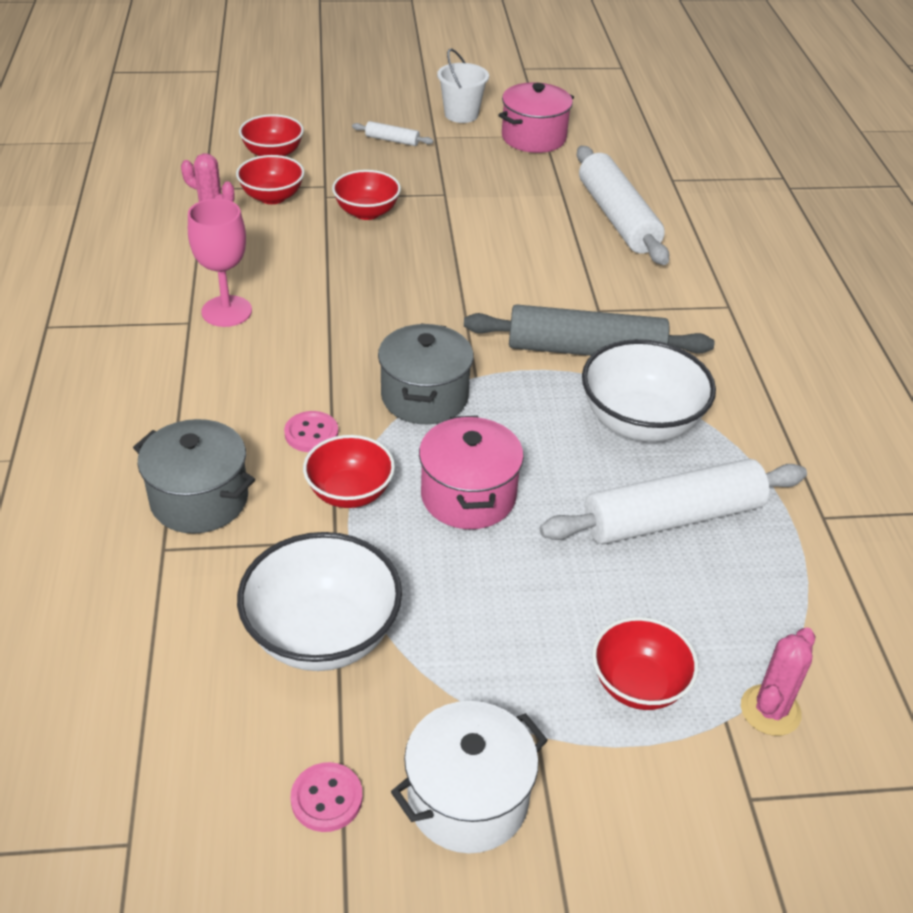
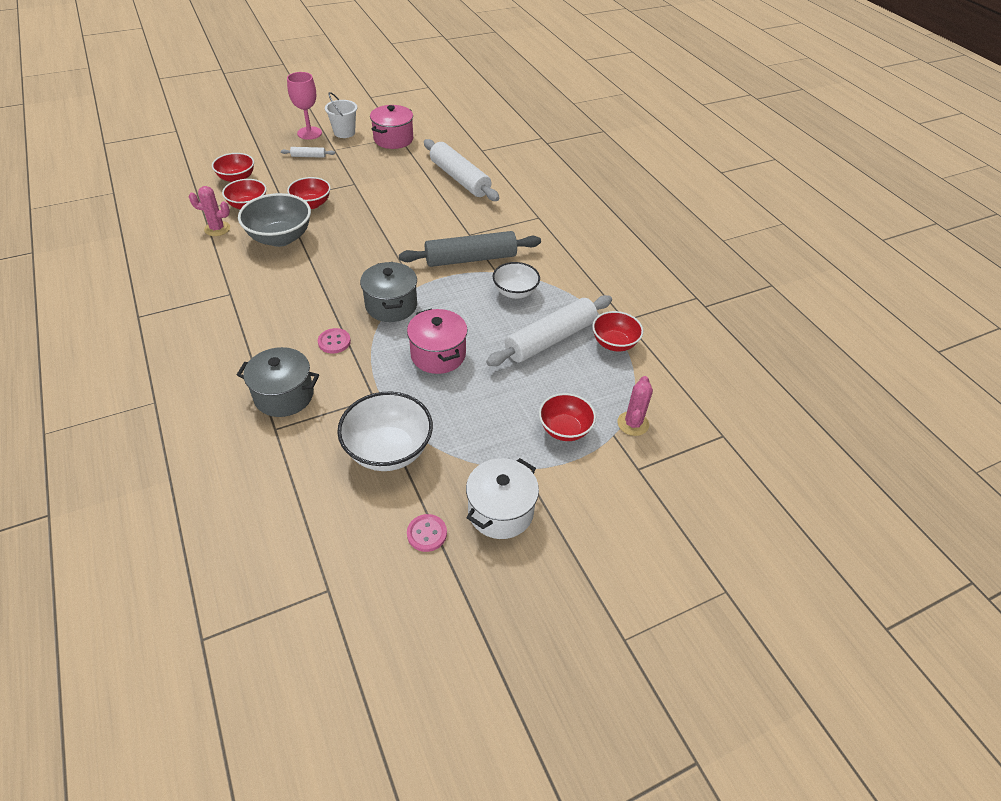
camera: 20 degrees left, 5 degrees up
pink goblet [188,199,252,327] -> pink goblet moved to [287,72,322,140]
red bowl [303,435,395,508] -> red bowl moved to [592,311,643,351]
white bowl [582,339,716,442] -> white bowl [493,262,540,299], size x0.64
none -> grey bowl [238,193,311,247]

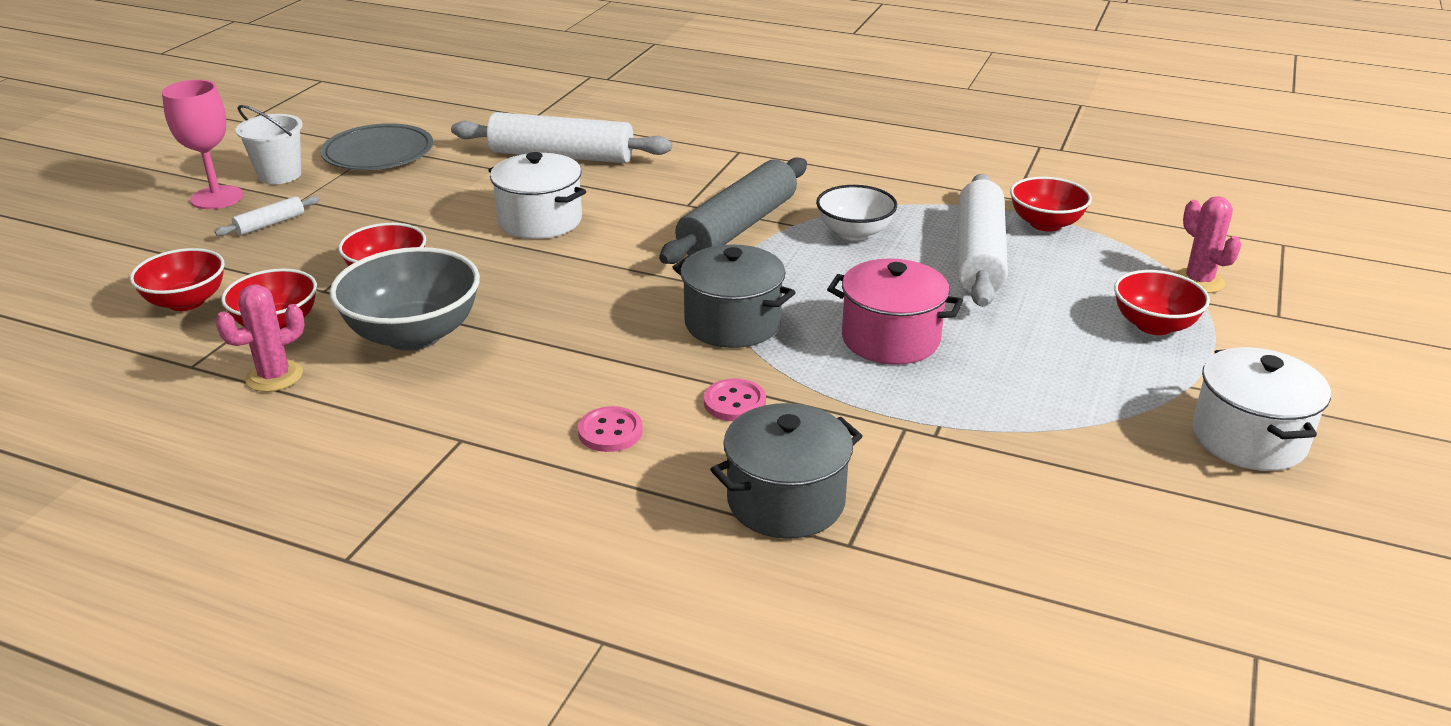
camera: 40 degrees left, 15 degrees down
white bowl [337,392,433,471] -> none
pink pot [370,105,413,149] -> grey plate [320,123,433,170]
pink button [407,514,447,552] -> pink button moved to [578,406,643,452]
none -> white pot [488,152,586,239]

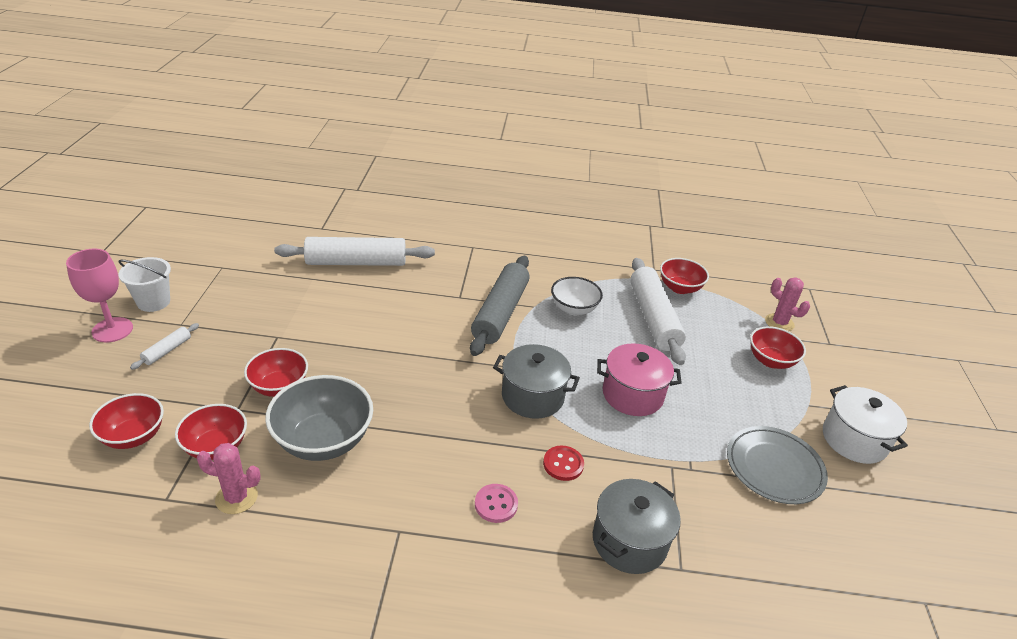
camera: 20 degrees left, 5 degrees up
pink cactus [215,284,305,392] -> pink cactus turned 60 degrees clockwise [197,443,261,514]
grey plate [320,123,433,170] -> grey plate moved to [727,426,828,504]
white pot [488,152,586,239] -> none
pink button [704,379,766,421] -> red button [543,446,584,481]

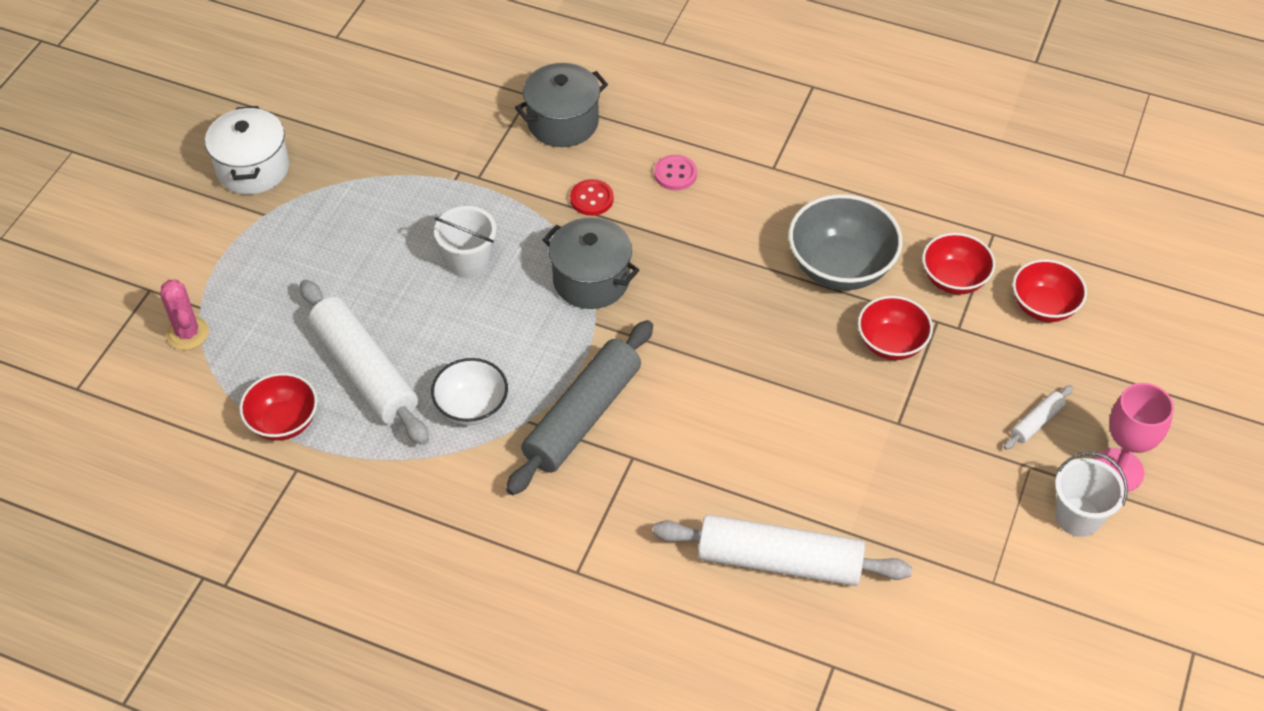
camera: 160 degrees left, 15 degrees up
pink cactus [197,443,261,514] -> none
pink pot [597,343,682,416] -> white bucket [434,206,497,278]
white rolling pin [630,258,686,365] -> white rolling pin turned 45 degrees counterclockwise [300,279,429,445]
grey plate [727,426,828,504] -> none
red bowl [750,326,806,369] -> none

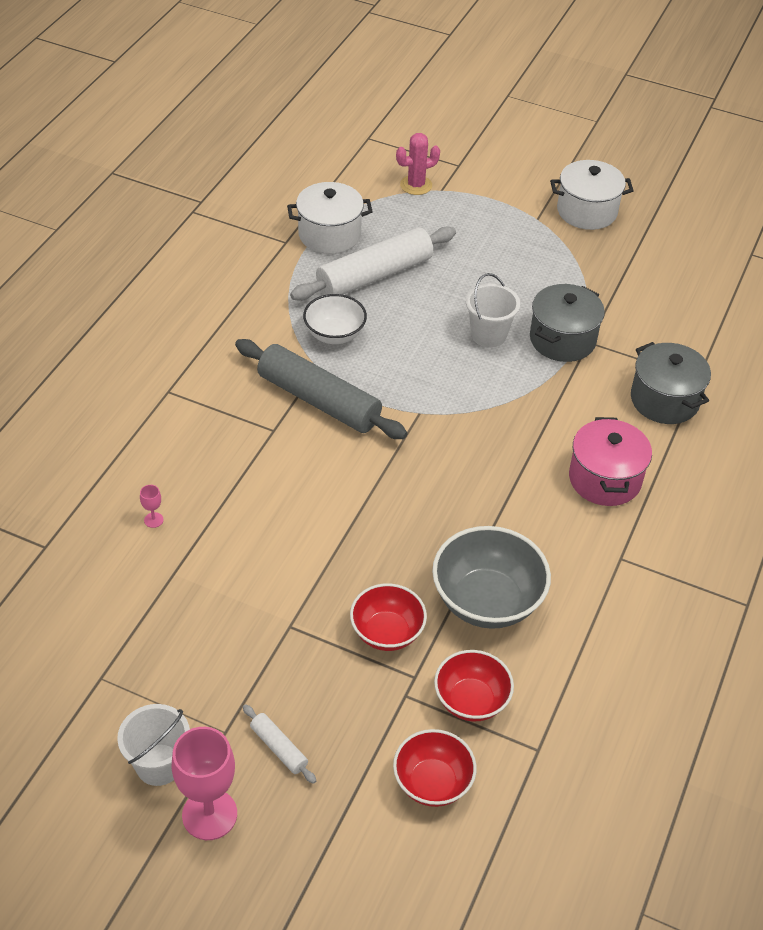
camera: 90 degrees right, 5 degrees down
red bowl [239,373,318,441] -> white pot [287,182,373,254]
grey pot [542,217,639,309] -> grey pot moved to [530,284,605,362]
red button [570,179,614,216] -> none
white rolling pin [652,514,912,586] -> pink goblet [140,485,164,528]
pink button [654,155,697,190] -> pink pot [569,417,652,506]

